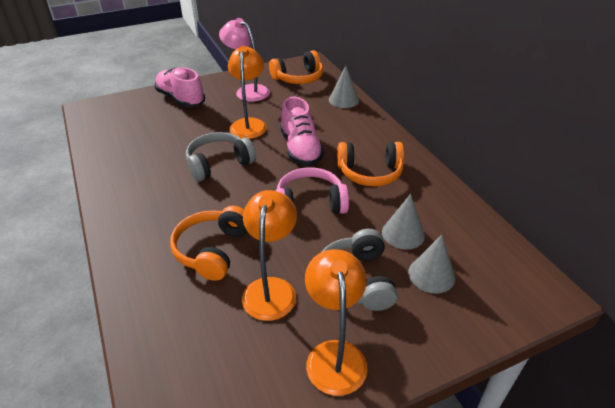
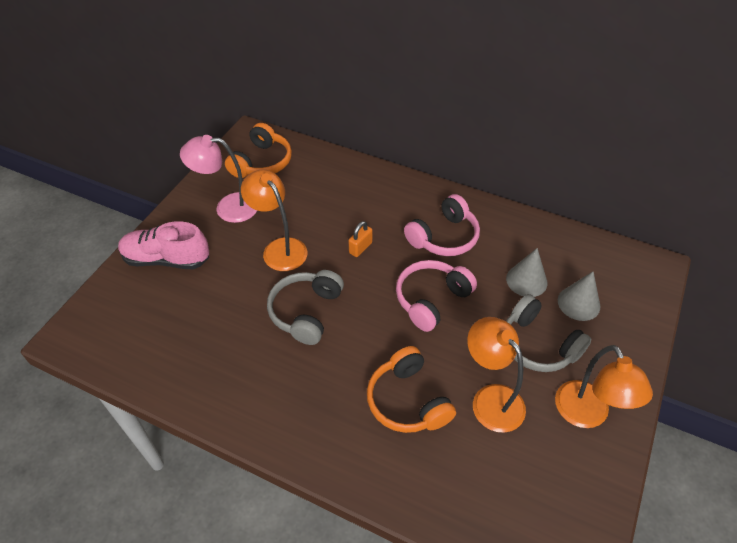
camera: 40 degrees left, 10 degrees up
pink shoe [280,97,324,166] -> orange padlock [348,221,373,257]
orange lamp [305,249,368,396] -> orange lamp turned 150 degrees counterclockwise [555,345,653,428]
grey cone [329,66,359,108] -> none
orange headphones [337,142,404,187] -> pink headphones [404,194,480,256]

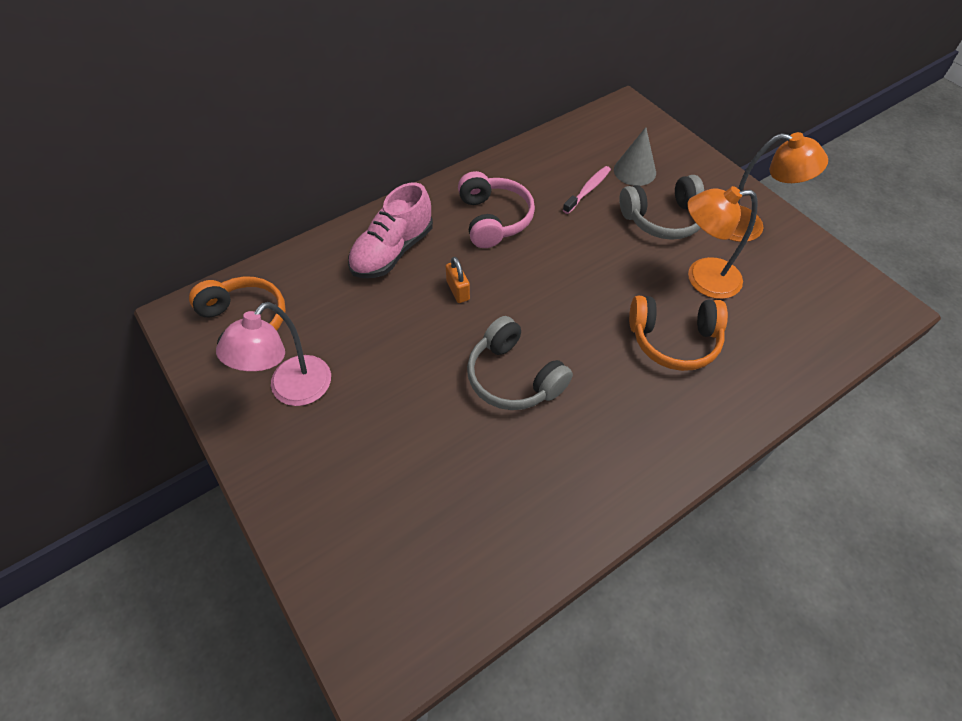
camera: 60 degrees left, 5 degrees up
pink shoe [118,221,209,269] -> pink shoe moved to [348,183,433,278]
orange lamp [241,169,308,271] -> none
pink headphones [396,260,477,332] -> none
grey cone [506,248,547,297] -> pink toothbrush [563,166,611,214]

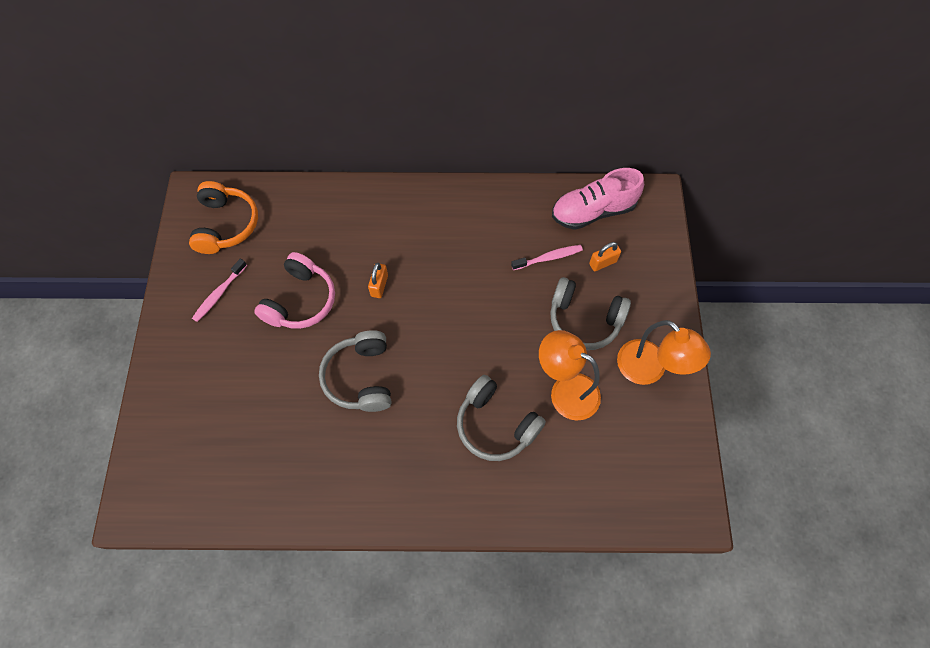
camera: 35 degrees right, 10 degrees up
pink lamp [216,302,331,406] -> pink toothbrush [192,259,247,322]
pink shoe [348,183,433,278] -> pink shoe moved to [552,168,644,230]
pink headphones [458,171,535,248] -> pink headphones moved to [254,252,335,329]
grey cone [614,127,656,186] -> orange padlock [589,242,621,271]
orange headphones [629,296,728,371] -> grey headphones [457,375,546,461]

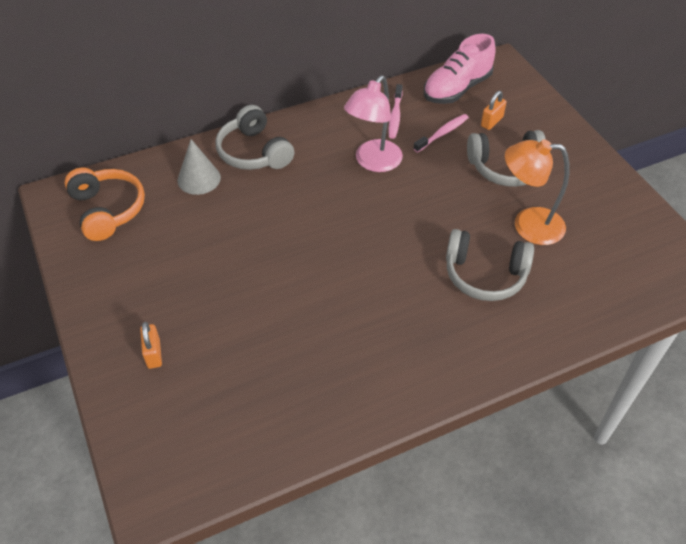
camera: 25 degrees left, 15 degrees down
pink toothbrush [192,259,247,322] -> pink toothbrush moved to [388,84,403,139]
pink headphones [254,252,335,329] -> none
grey headphones [319,330,391,412] -> grey headphones moved to [215,105,294,170]
orange padlock [368,263,388,298] -> orange padlock moved to [140,322,162,369]
orange lamp [617,320,711,385] -> none
none -> grey cone [177,139,221,195]
none -> pink lamp [344,75,403,172]

